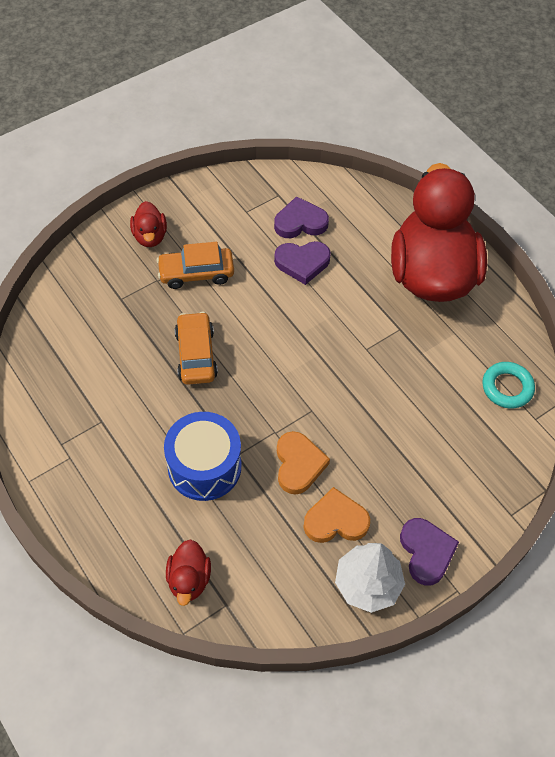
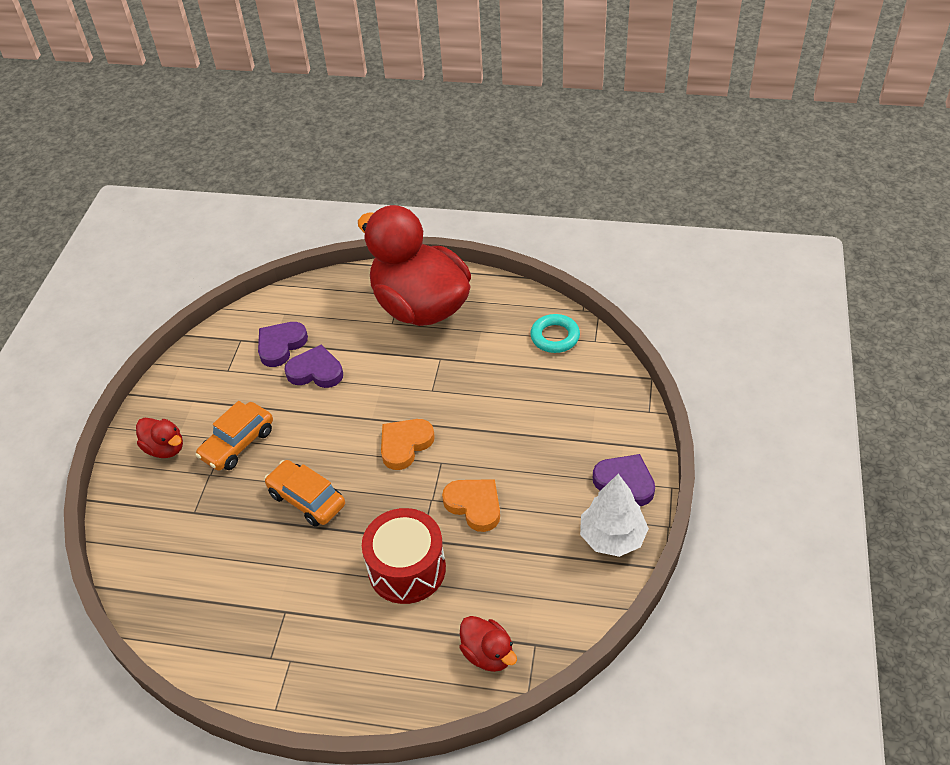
camera: 40 degrees left, 10 degrees down
blue drum [164,412,241,501] -> red drum [362,508,446,604]
purple heart [274,241,331,285] -> purple heart turned 120 degrees counterclockwise [284,345,343,388]
orange heart [303,487,370,543] -> orange heart moved to [381,419,435,470]

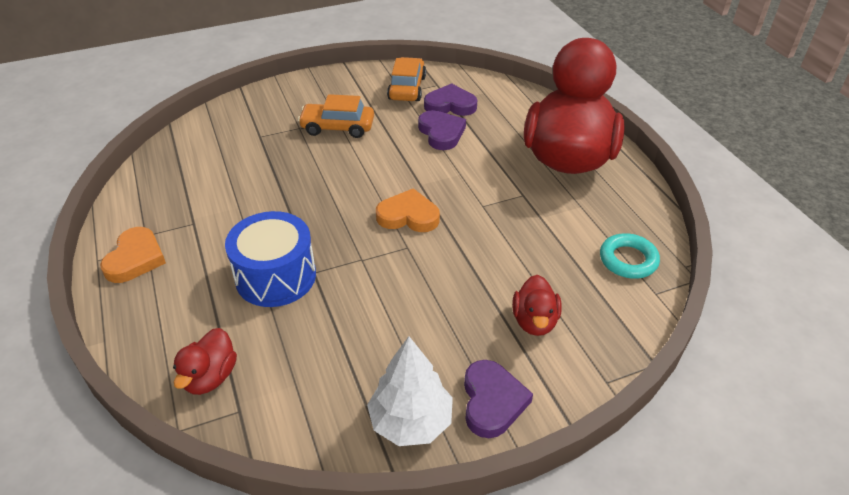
camera: 55 degrees right, 5 degrees down
red duck [136,418,183,458] -> red duck moved to [512,275,562,336]
orange car [264,460,345,527] -> orange car moved to [387,57,426,101]
red drum [362,508,446,604] -> blue drum [225,211,316,307]
orange heart [442,479,500,532] -> orange heart moved to [100,227,166,283]

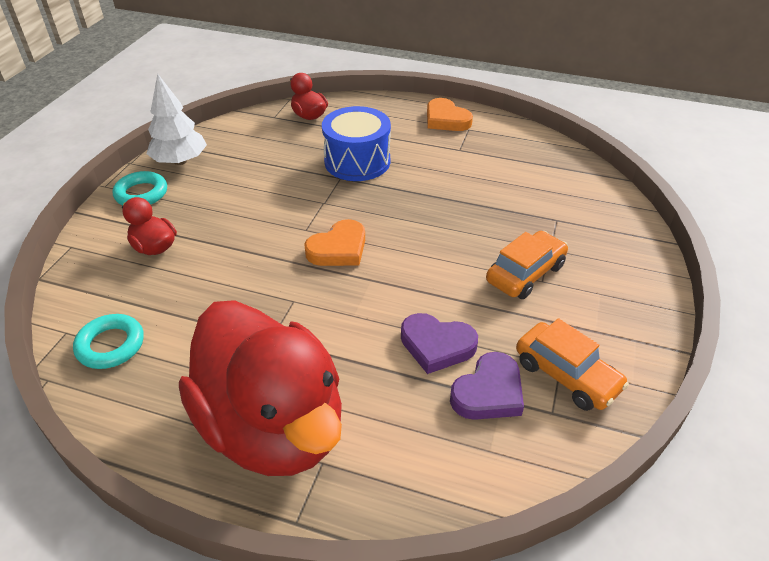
camera: 130 degrees right, 0 degrees up
purple heart [464,360,533,438] -> turquoise ring [113,171,167,205]

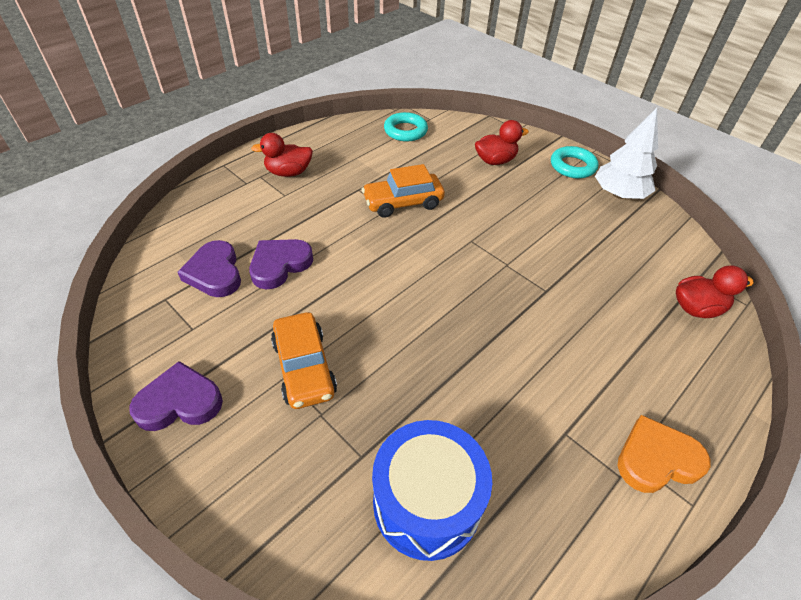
camera: 115 degrees right, 5 degrees up
red duck [179,300,342,476] -> red duck [251,133,313,177], size x0.40
orange heart [304,219,365,266] -> none
blue drum [322,106,391,181] -> blue drum moved to [372,420,492,561]
orange car [516,318,629,411] -> orange car moved to [362,164,445,218]
none -> purple heart [129,361,223,431]

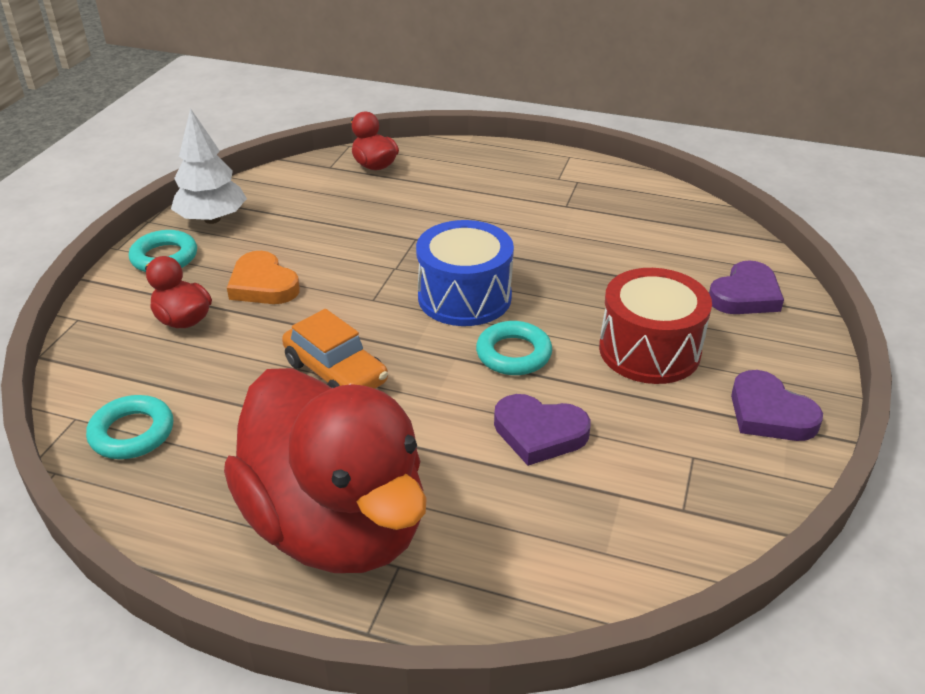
camera: 115 degrees left, 10 degrees down
purple heart [178,240,241,297] -> purple heart moved to [709,261,784,314]
red duck [251,133,313,177] -> red duck [224,368,427,573], size x2.49
orange car [271,312,337,409] -> red drum [599,268,712,384]
blue drum [372,420,492,561] -> blue drum moved to [416,220,514,326]
orange heart [617,415,711,493] -> orange heart moved to [227,251,300,304]
none -> turquoise ring [476,321,552,375]

